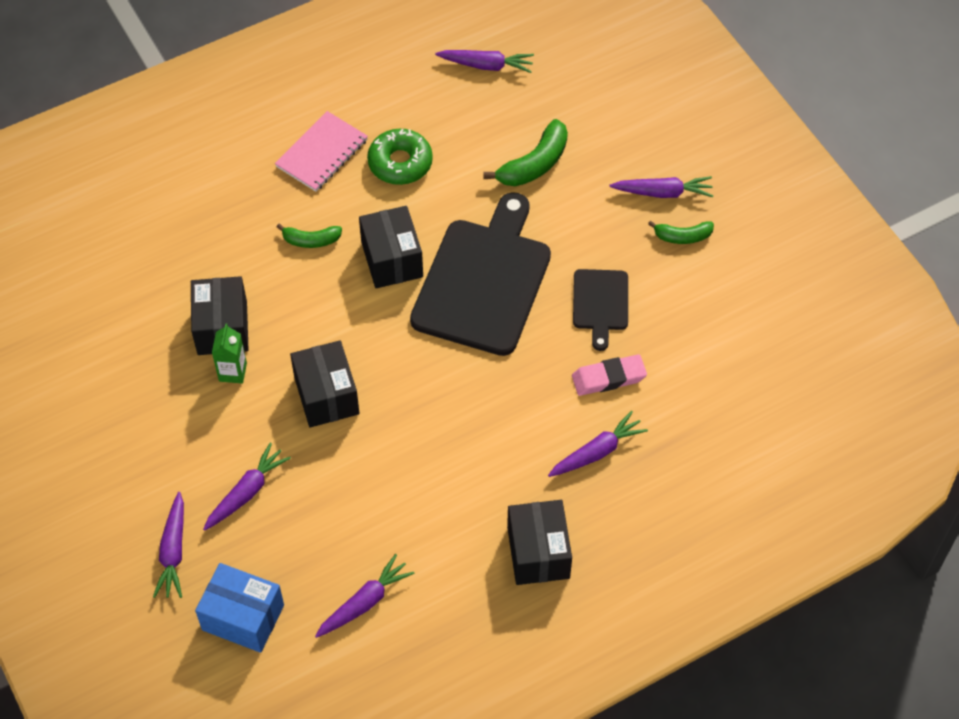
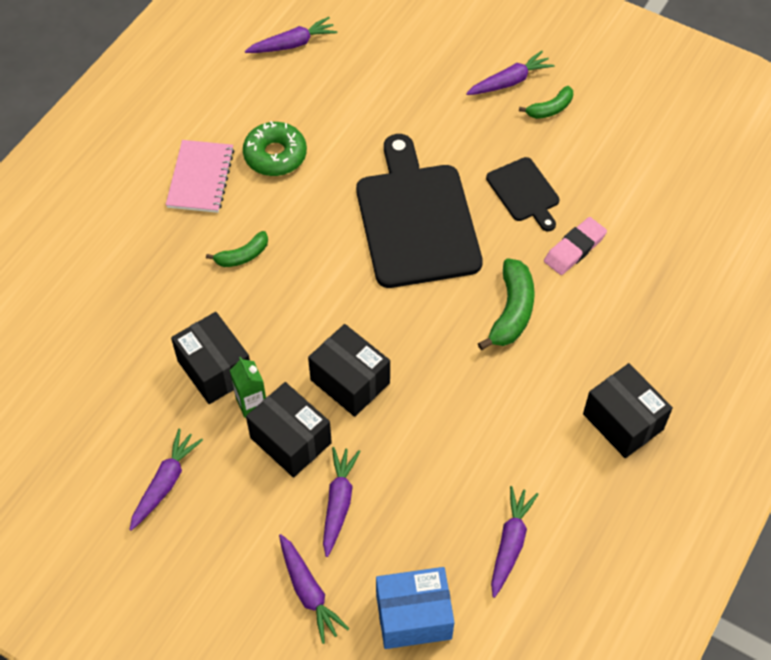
camera: 30 degrees left, 0 degrees up
black box [359,206,423,288] -> black box moved to [246,382,332,478]
green banana [483,119,568,186] -> green banana moved to [478,258,535,350]
purple carrot [548,411,648,477] -> purple carrot moved to [129,429,203,531]

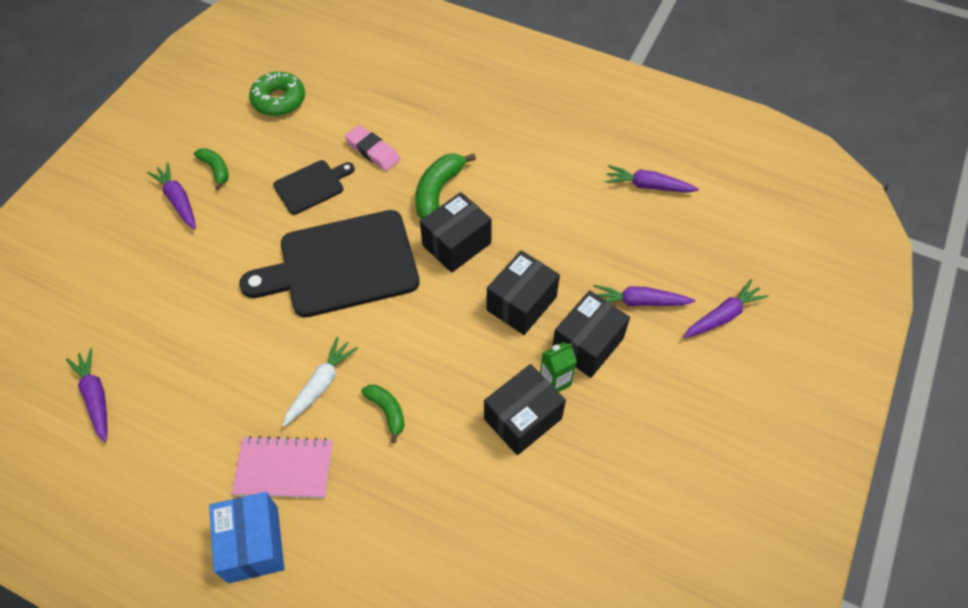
camera: 95 degrees left, 0 degrees up
purple carrot [129,429,203,531] -> none
green donut [243,121,307,176] -> green donut moved to [249,72,305,116]
blue box [376,567,454,649] -> blue box moved to [209,492,284,583]
green banana [478,258,535,350] -> green banana turned 75 degrees counterclockwise [415,153,476,219]
black box [583,363,673,458] -> black box moved to [420,192,492,273]
none -> white carrot [282,337,358,427]

